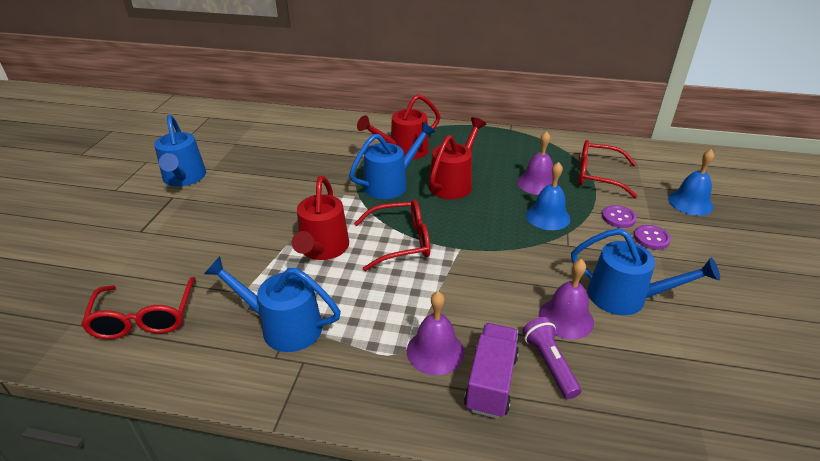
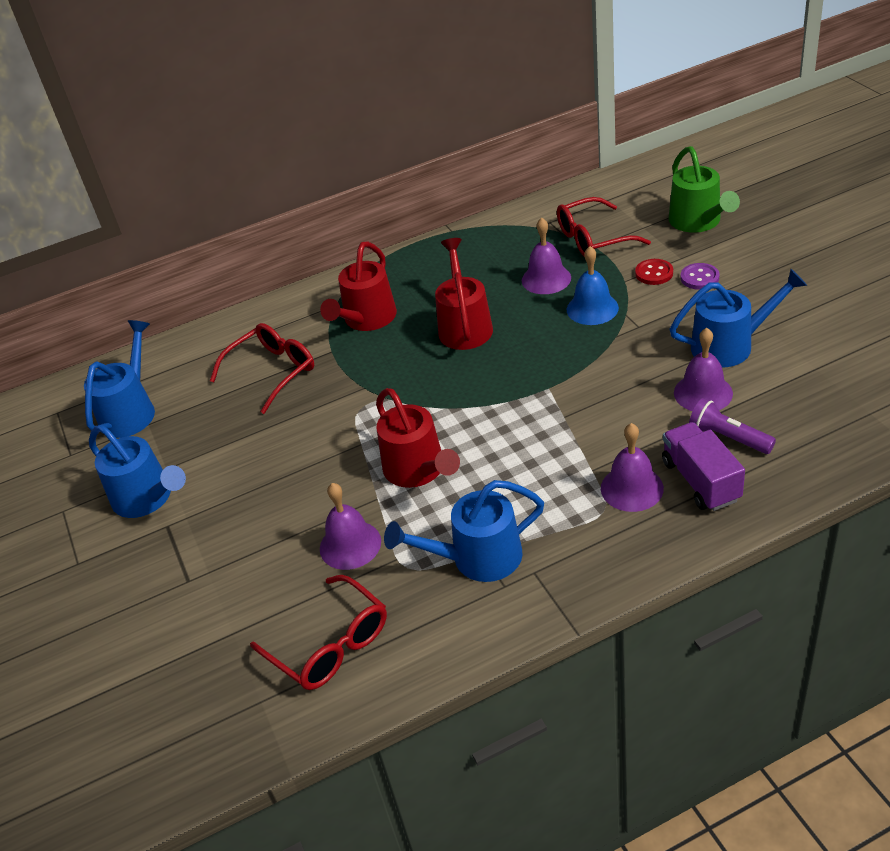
camera: 30 degrees left, 5 degrees up
blue watering can [349,122,435,199] -> blue watering can moved to [84,320,155,438]
red glasses [354,200,430,271] -> red glasses moved to [210,323,314,414]
purple button [602,205,637,228] -> red button [635,259,673,285]
blue bell [668,149,714,216] -> green watering can [668,146,740,233]
none -> purple bell [320,483,381,570]

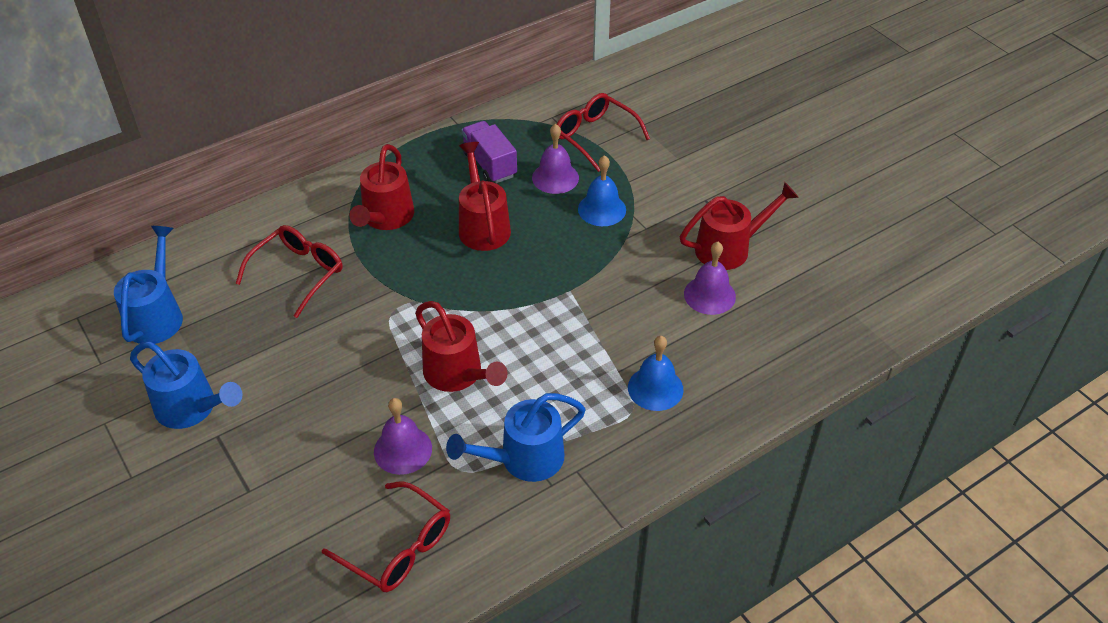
camera: 15 degrees left, 5 degrees up
red glasses [557,197,651,257] -> red glasses turned 75 degrees clockwise [557,93,650,172]
purple bell [601,423,664,512] -> blue bell [628,336,684,411]
red button [635,259,673,285] -> none
purple truck [662,422,745,511] -> purple truck moved to [462,121,517,183]
green watering can [668,146,740,233] -> none
blue watering can [669,269,807,367] -> red watering can [680,182,799,270]
purple button [680,263,720,290] -> none
purple flashlight [689,398,776,454] -> none

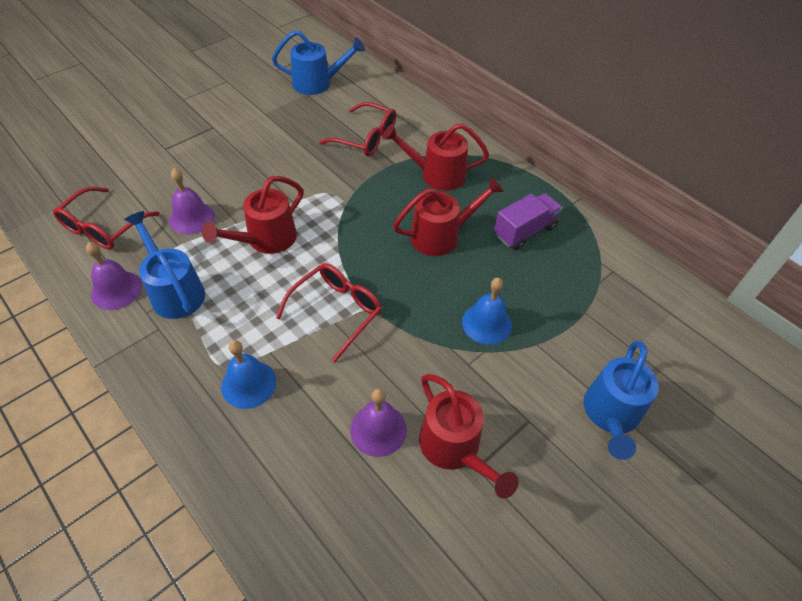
camera: 80 degrees right, 5 degrees up
blue watering can [130,342,243,429] -> blue watering can moved to [584,341,659,460]
purple bell [532,124,579,194] -> purple bell moved to [86,242,142,310]
red glasses [557,93,650,172] -> red glasses moved to [276,263,382,362]

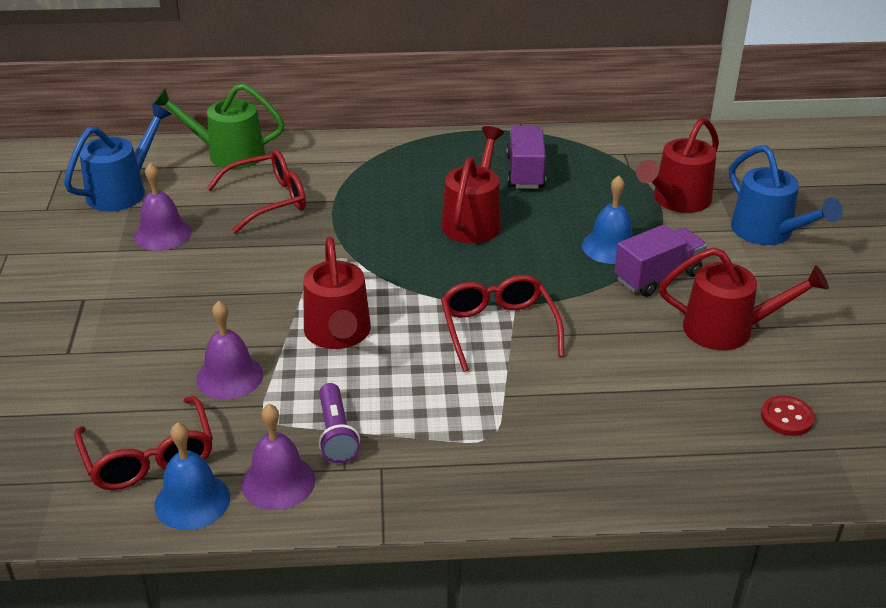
camera: 50 degrees left, 15 degrees down
blue watering can [124,211,205,319] -> purple flashlight [319,383,360,463]
blue bell [221,340,276,409] -> blue bell moved to [154,422,230,530]
purple bell [350,388,407,457] -> purple bell moved to [134,163,192,251]
red watering can [382,123,489,191] -> red watering can moved to [636,117,719,213]
none -> green watering can [154,83,285,169]
none -> purple truck [614,225,707,297]
none -> red button [761,395,815,436]

